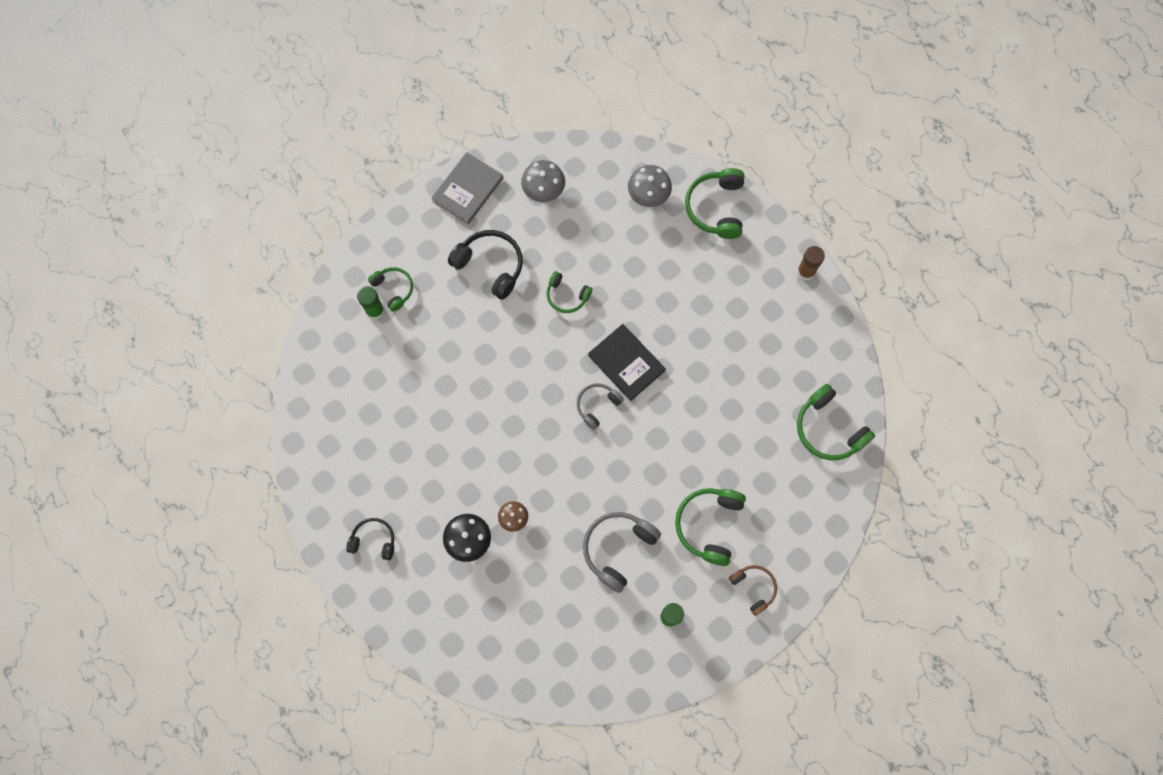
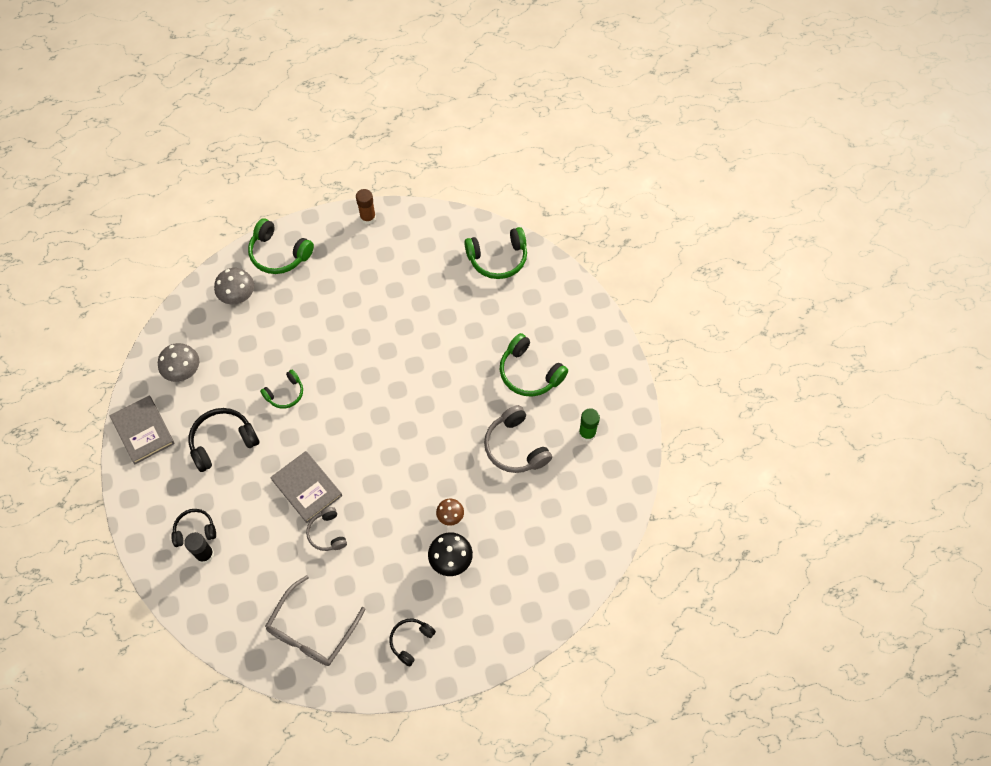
camera: 65 degrees left, 10 degrees down
green glue stick [357,286,384,320] -> black glue stick [184,532,214,564]
green headphones [368,267,413,312] -> black headphones [171,509,216,547]
grey headphones [577,383,624,430] -> grey headphones moved to [306,507,347,551]
black book [588,324,666,401] -> none
brown headphones [729,565,777,616] -> none
none -> grey glasses [265,575,366,666]
none -> grey book [270,451,342,523]

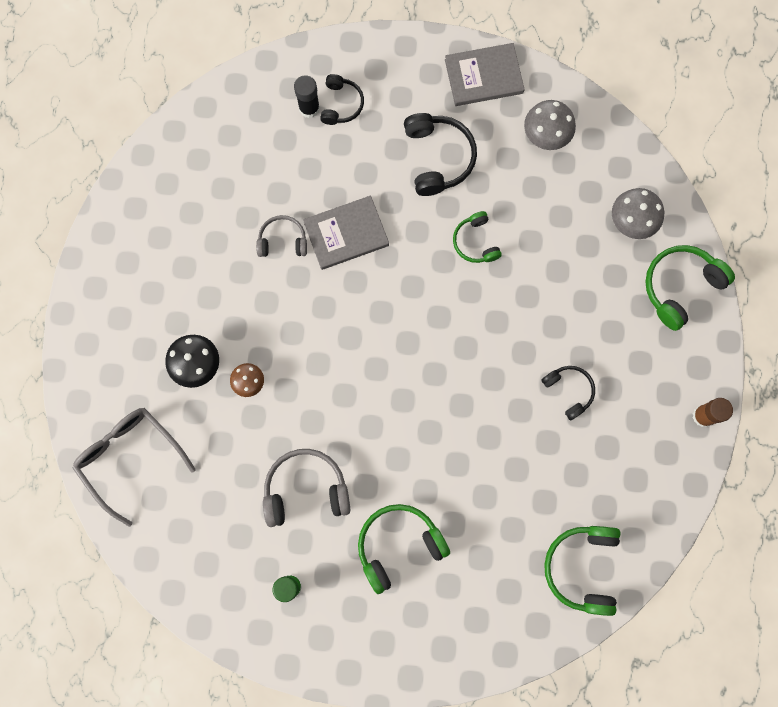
camera: 110 degrees right, 15 degrees up
grey glasses [265,575,366,666] -> grey glasses moved to [73,408,196,527]
black headphones [389,619,436,666] -> black headphones moved to [541,366,595,420]

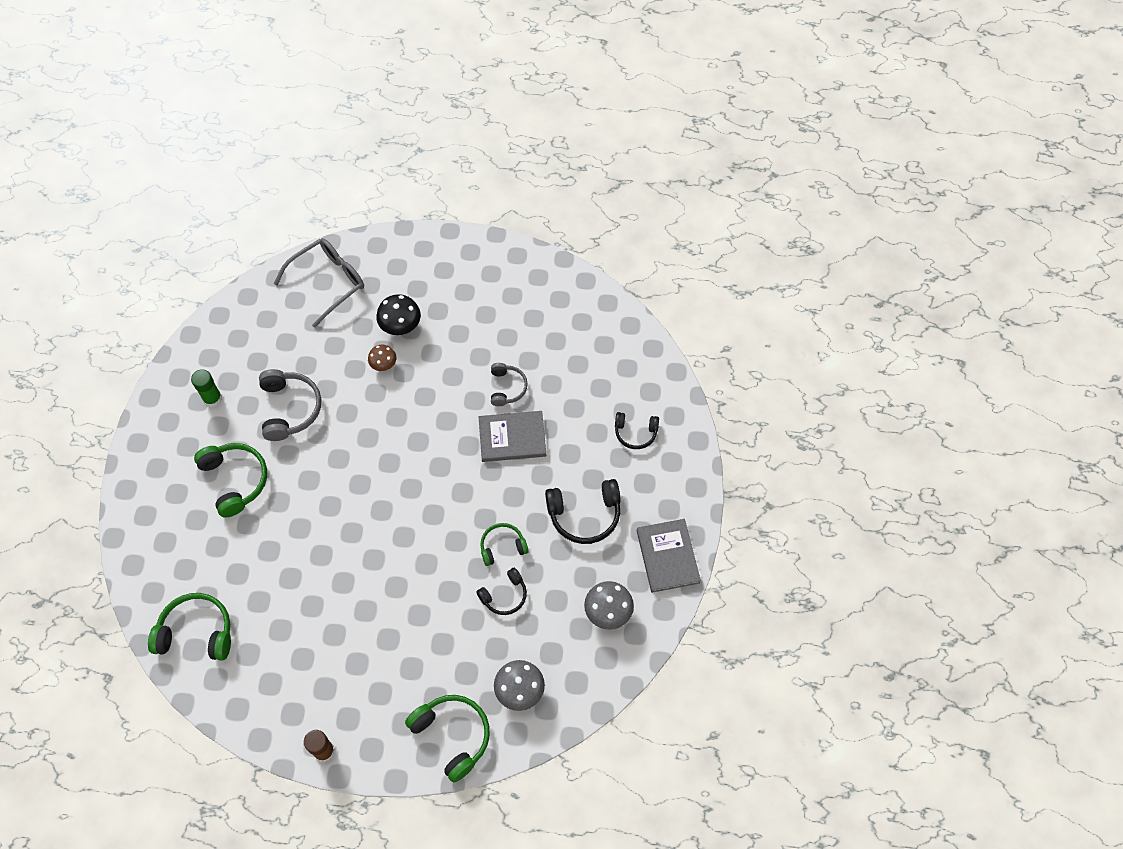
camera: 90 degrees right, 15 degrees down
black glue stick [294,75,320,118] -> none
grey book [303,195,389,270] -> grey book turned 75 degrees counterclockwise [479,411,546,462]
black headphones [541,366,595,420] -> black headphones moved to [476,568,527,615]

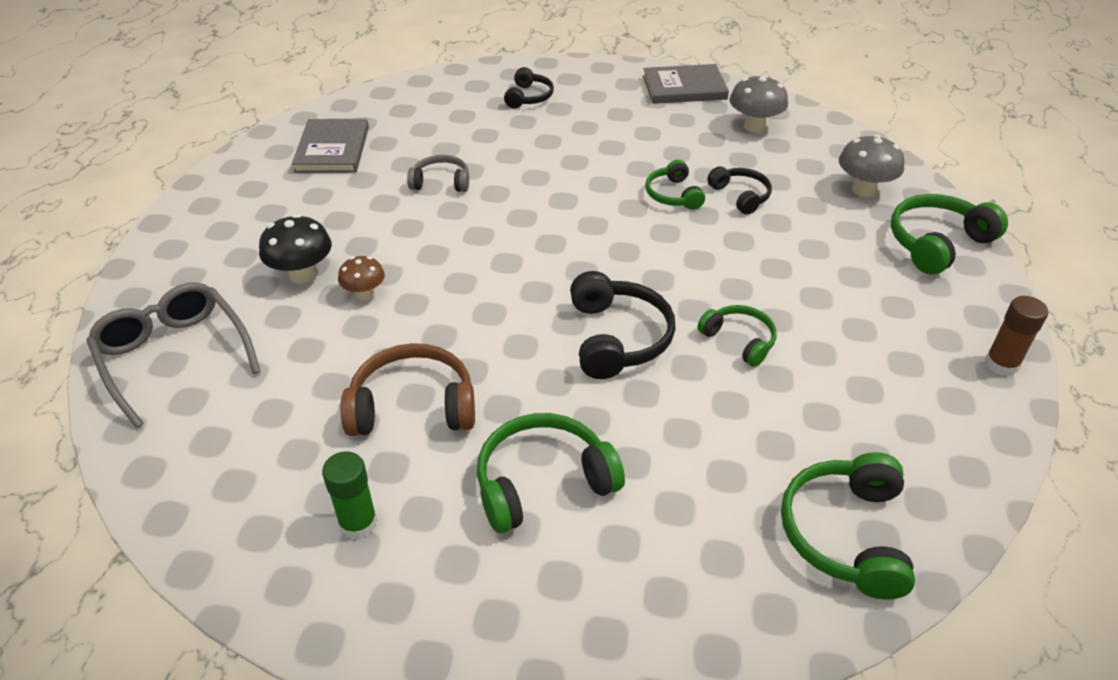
camera: 85 degrees left, 20 degrees down
grey headphones [259,369,321,441] -> brown headphones [340,343,475,436]
grey book [479,411,546,462] -> grey book moved to [292,119,369,173]
black headphones [545,479,620,544] -> black headphones moved to [570,271,676,379]
none -> green headphones [697,305,777,367]

